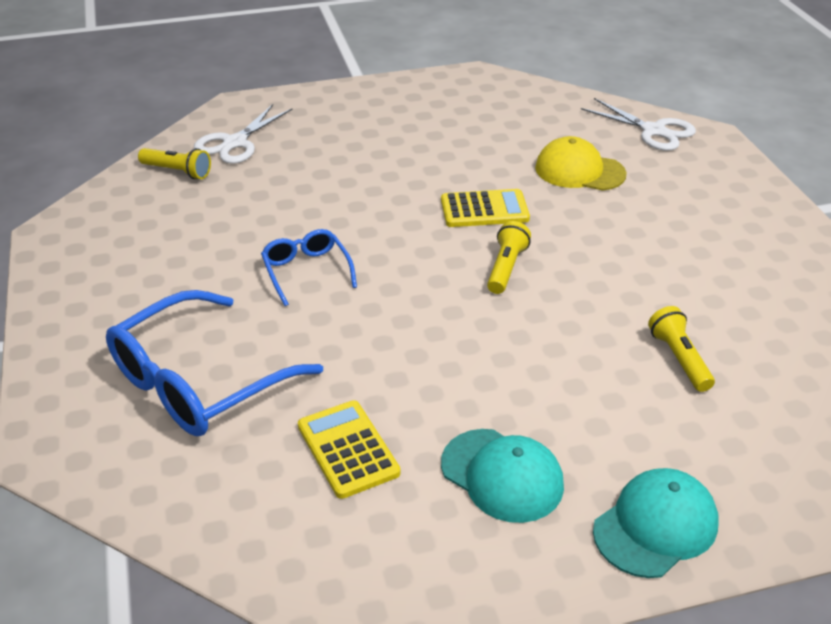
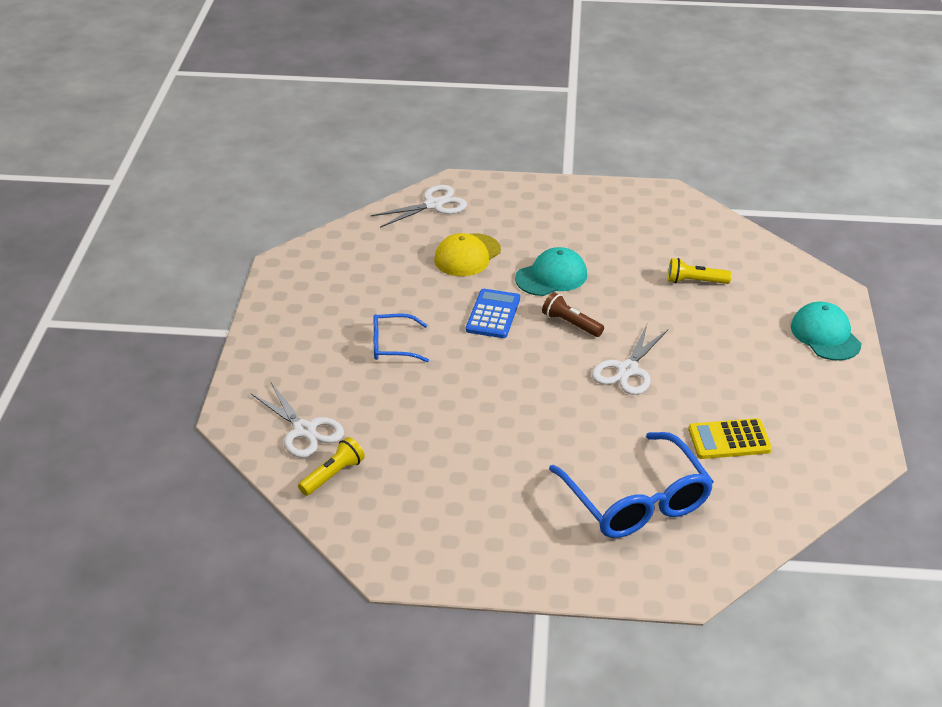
camera: 70 degrees left, 0 degrees up
blue glasses [261,229,357,306] -> blue glasses moved to [374,314,429,362]
yellow calculator [441,189,530,227] -> blue calculator [466,289,520,338]
turquoise cap [441,429,564,523] -> turquoise cap moved to [515,247,587,296]
yellow flashlight [487,221,531,294] -> brown flashlight [542,292,604,337]
none -> white scissors [592,325,668,395]

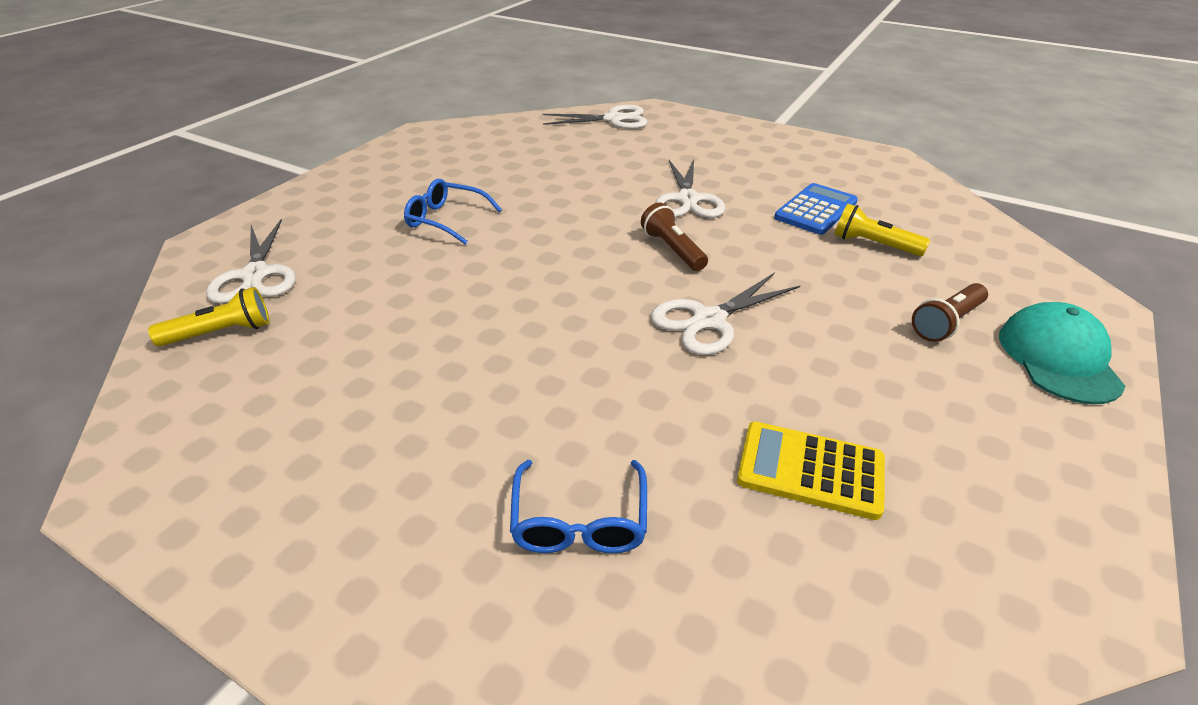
camera: 25 degrees right, 0 degrees up
yellow cap [434,233,501,276] -> none
blue calculator [466,289,520,338] -> blue calculator moved to [774,183,858,235]
turquoise cap [515,247,587,296] -> white scissors [655,159,725,218]
blue glasses [549,432,714,538] -> blue glasses [510,460,647,553], size x0.53
none -> brown flashlight [912,283,988,342]

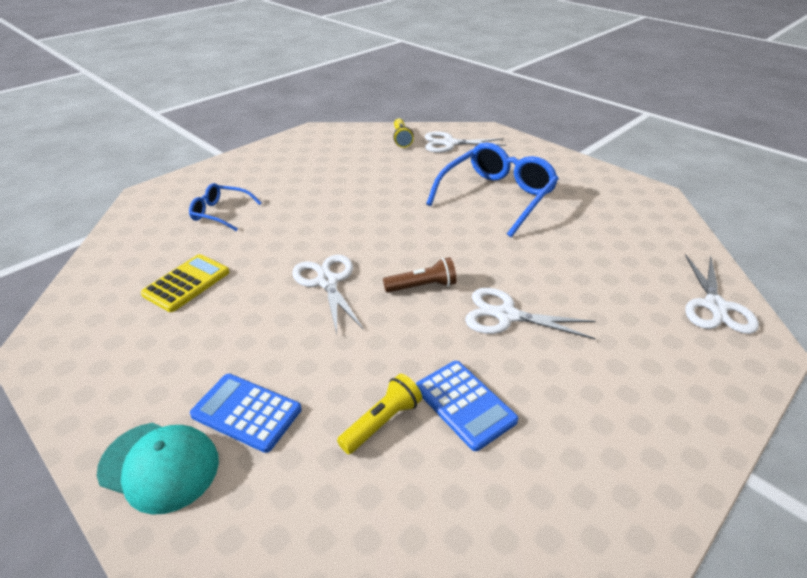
camera: 105 degrees right, 0 degrees up
blue glasses [404,179,502,244] -> blue glasses [426,142,559,237], size x1.87
brown flashlight [912,283,988,342] -> blue calculator [190,374,302,453]

